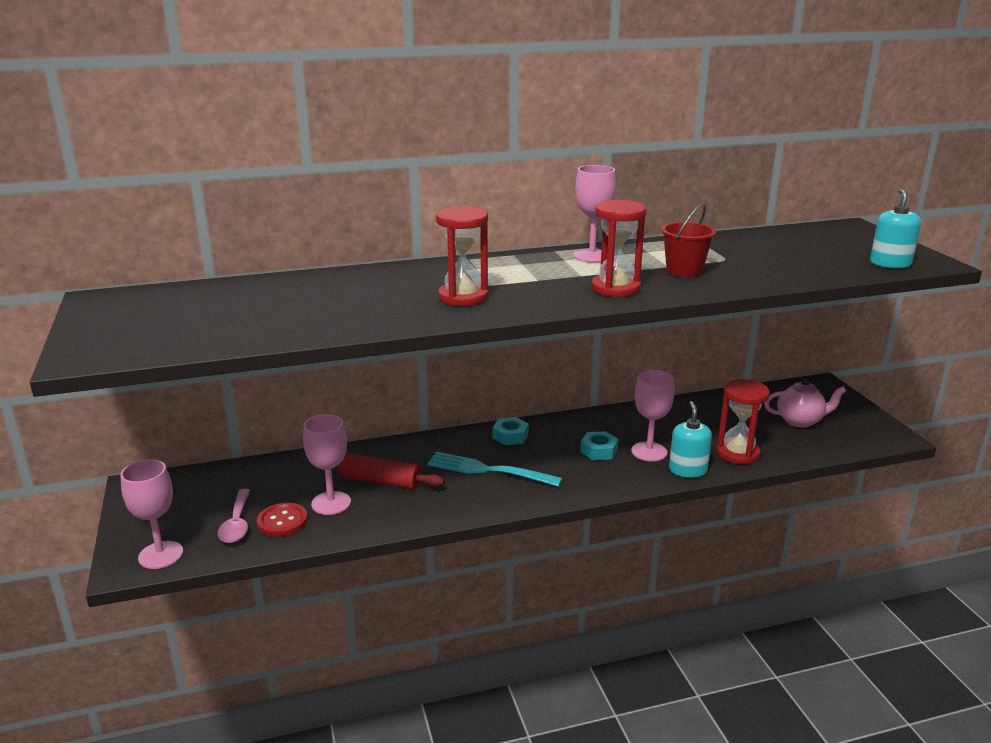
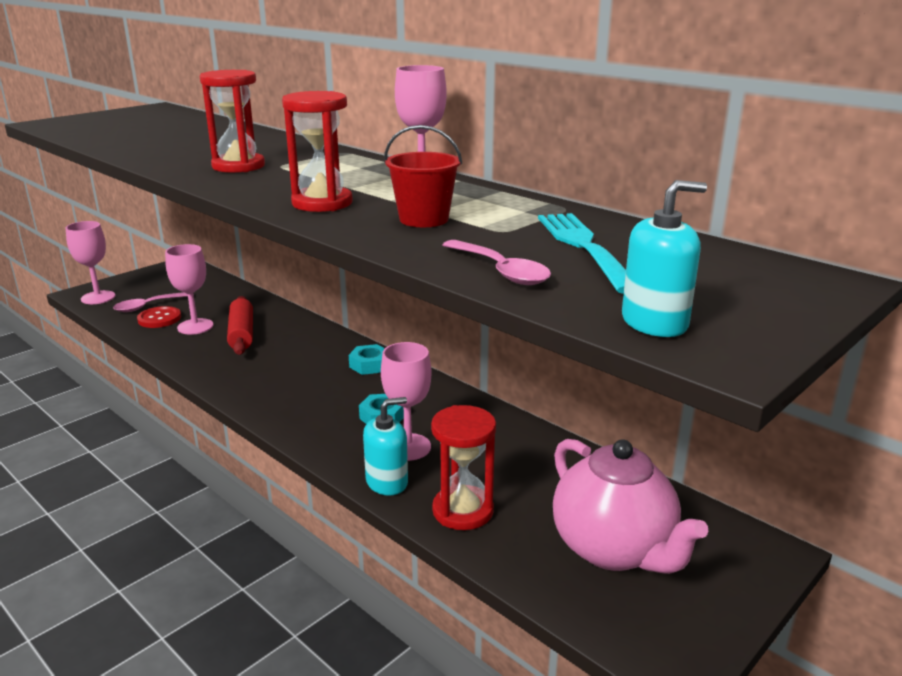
camera: 60 degrees right, 0 degrees up
turquoise fork [427,452,563,487] -> turquoise fork moved to [538,213,626,294]
pink teapot [764,378,846,428] -> pink teapot [553,439,709,574], size x1.62
none -> pink spoon [443,240,551,285]

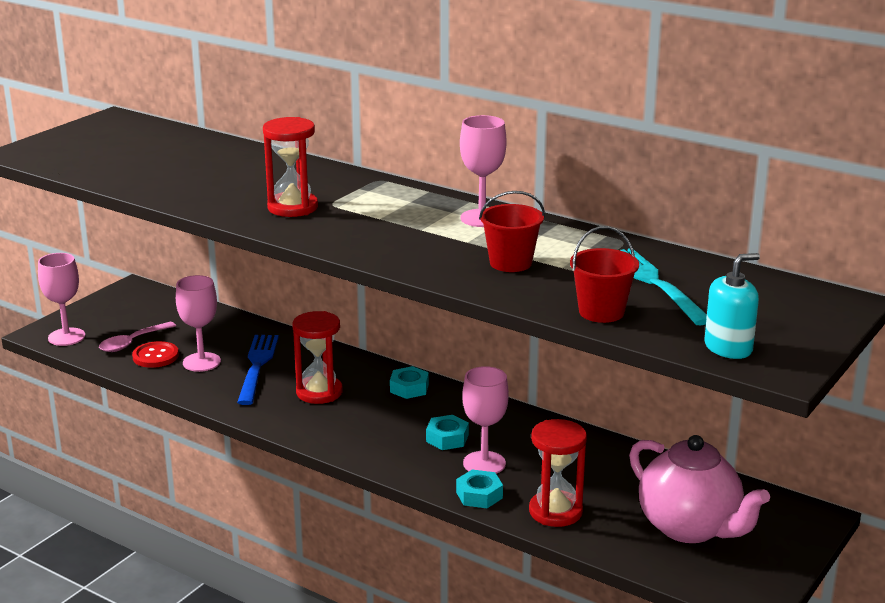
camera: 10 degrees left, 0 degrees up
red rolling pin [227,296,253,355] -> blue fork [237,335,279,405]
red hourglass [282,91,353,212] -> red hourglass moved to [292,311,343,404]
turquoise soap dispenser [363,397,408,496] -> turquoise nut [456,470,503,508]
pink spoon [443,240,551,285] -> red bucket [570,226,639,323]

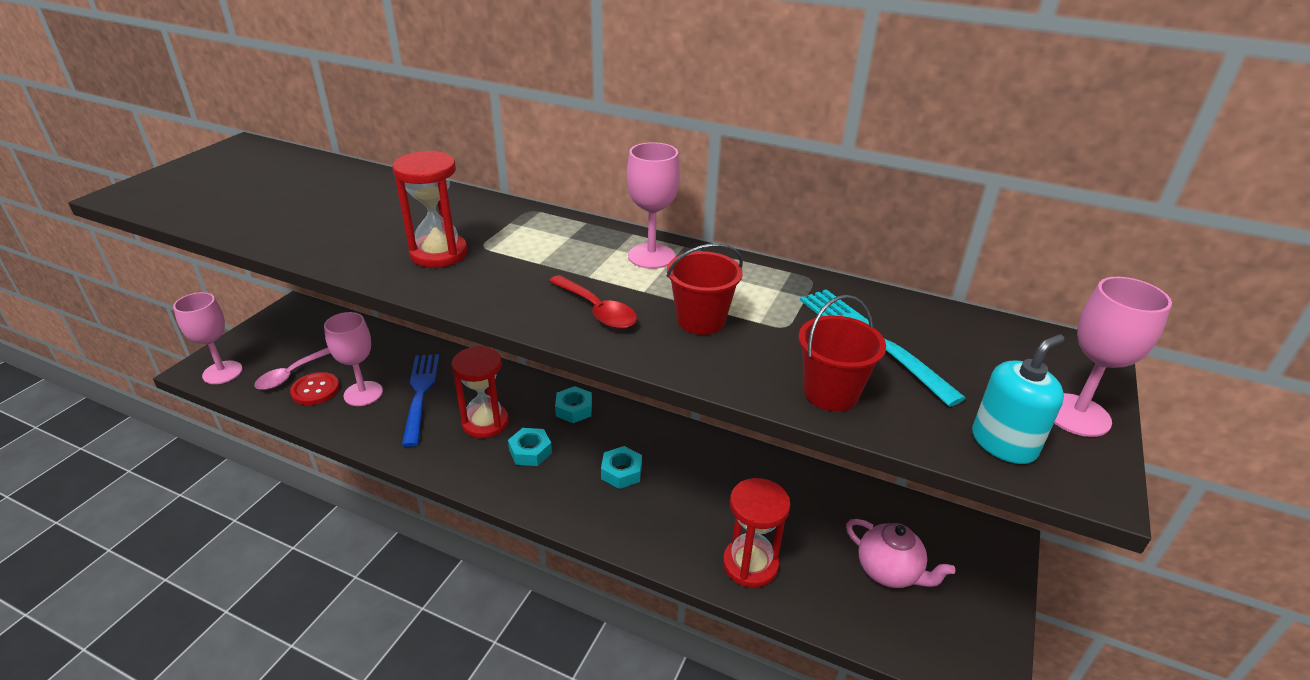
camera: 10 degrees left, 10 degrees up
turquoise nut [456,470,503,508] -> turquoise nut moved to [508,428,552,466]
pink goblet [462,366,509,474] -> pink goblet moved to [1054,277,1172,437]
pink teapot [629,435,770,543] -> pink teapot [846,519,955,588], size x0.62
none -> red spoon [549,275,637,329]

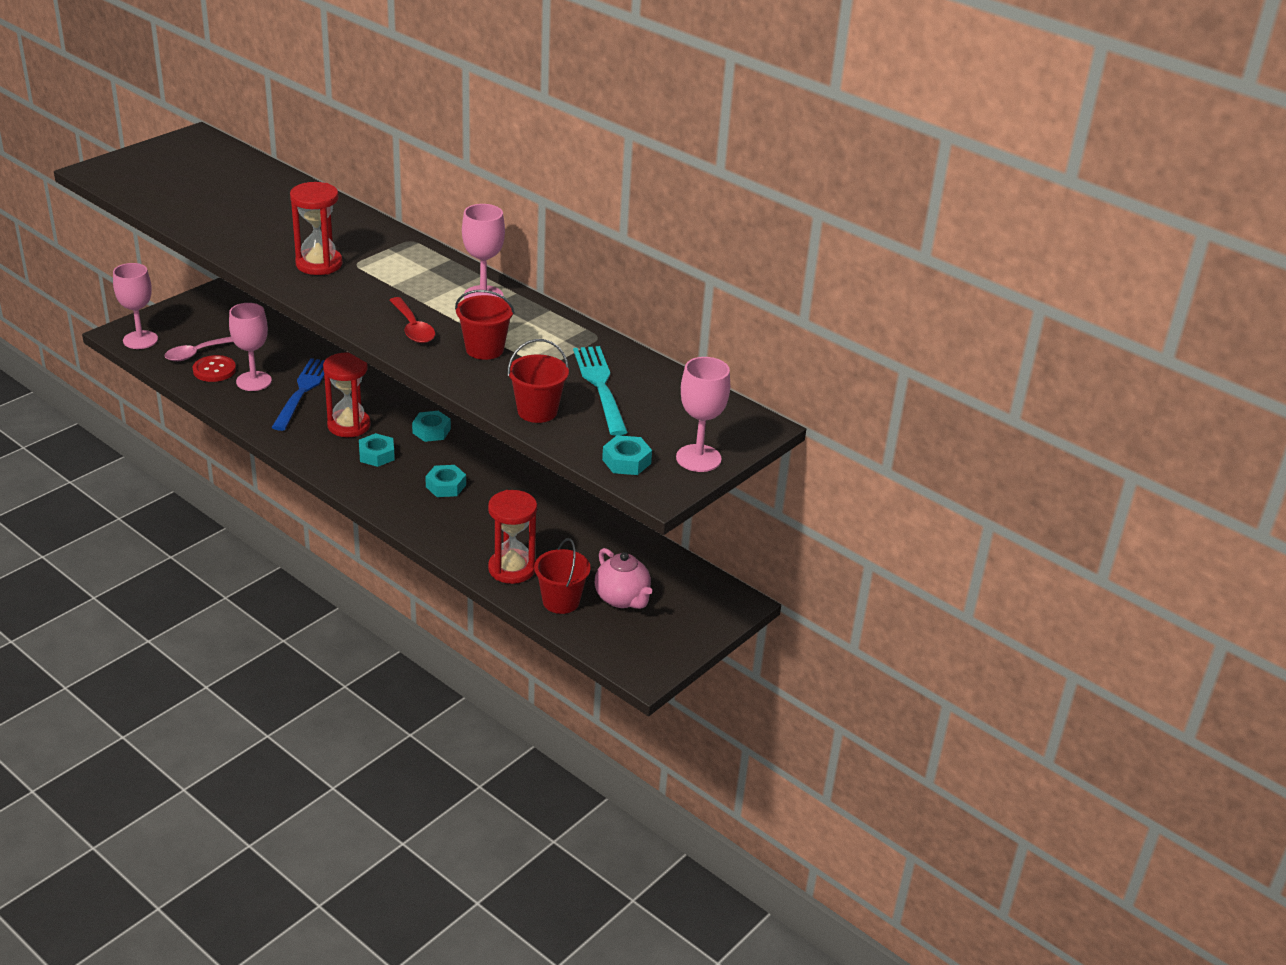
camera: 15 degrees right, 0 degrees up
turquoise soap dispenser [972,334,1065,464] -> turquoise nut [602,435,652,475]
none -> red bucket [534,538,591,614]

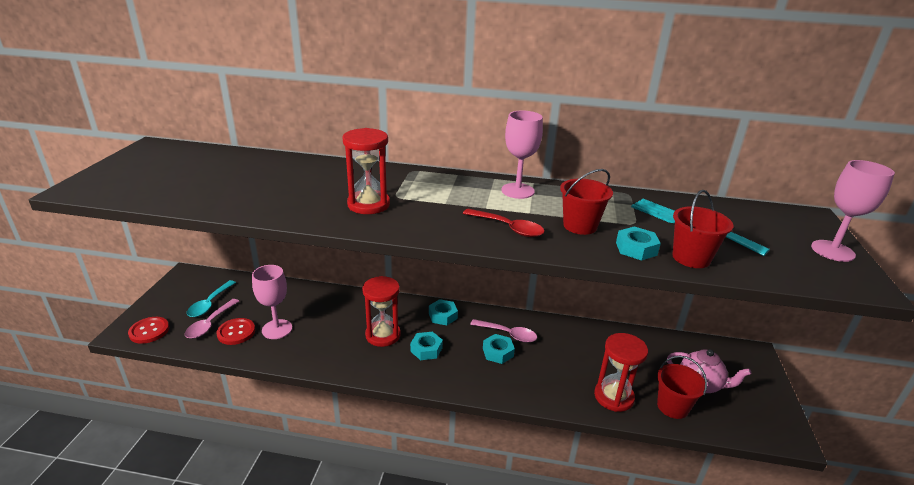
camera: 30 degrees left, 5 degrees down
pink goblet [113,263,158,349] -> red button [128,317,169,344]
blue fork [271,358,325,431] -> none
turquoise nut [602,435,652,475] -> turquoise nut moved to [616,226,661,261]
none -> turquoise spoon [187,280,236,317]
none -> pink spoon [470,319,537,342]

